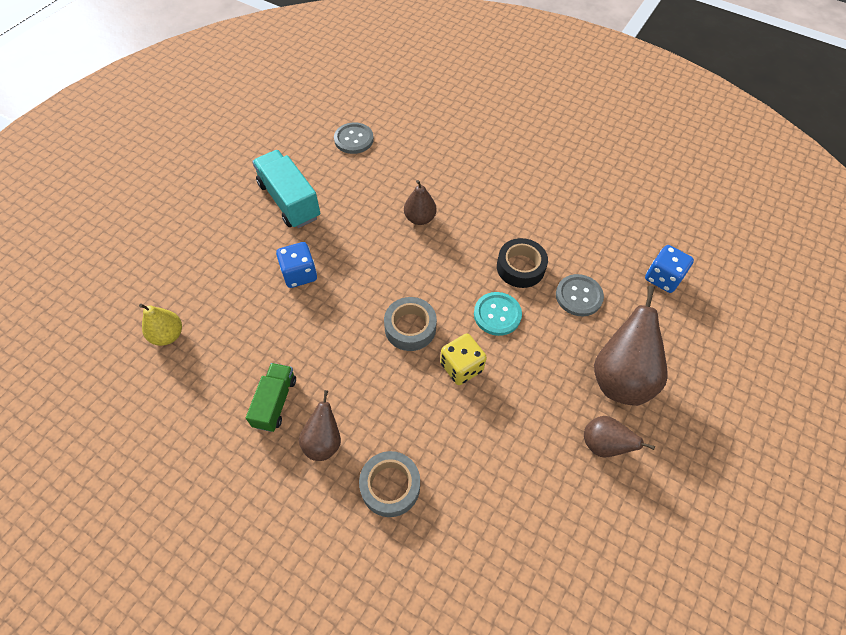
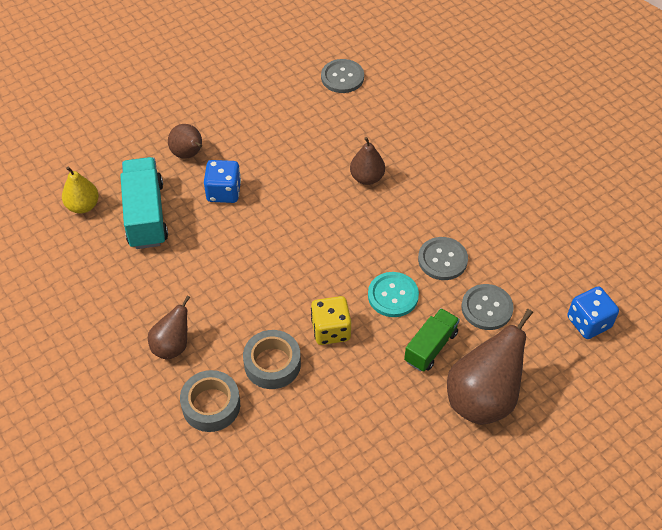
camera: 25 degrees right, 5 degrees down
green truck [246,363,296,432] -> green truck moved to [404,308,460,372]
turquoise truck [252,150,320,228] -> turquoise truck moved to [120,157,168,249]
grey tape [384,297,437,351] -> grey tape moved to [243,330,301,389]
black tape [497,238,548,288] -> grey button [418,237,468,280]
brown pear [584,416,655,457] -> brown pear moved to [168,124,202,159]

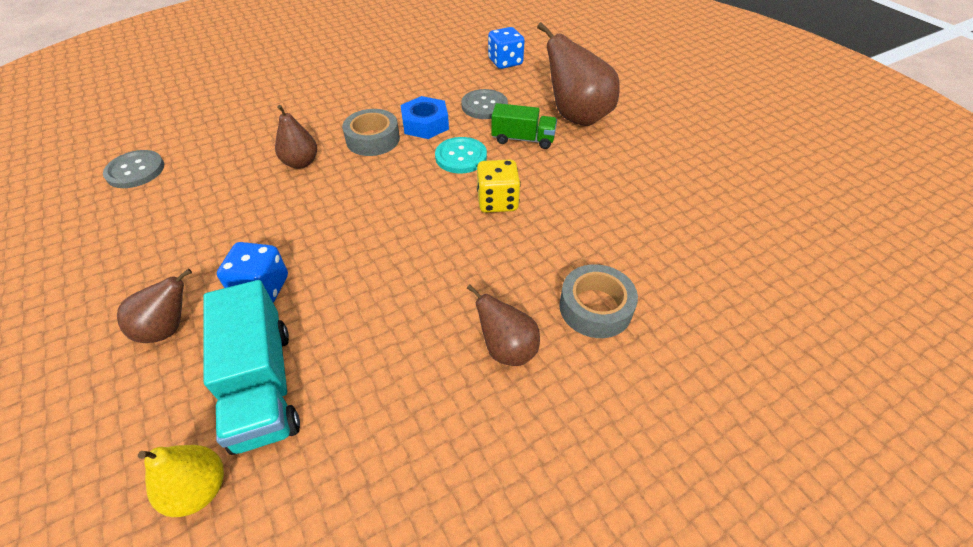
camera: 85 degrees left, 5 degrees down
turquoise truck [120,157,168,249] -> turquoise truck turned 105 degrees counterclockwise [204,280,300,455]
grey tape [243,330,301,389] -> grey tape moved to [342,109,400,156]
green truck [404,308,460,372] -> green truck turned 150 degrees clockwise [491,103,557,149]
grey button [418,237,468,280] -> blue nut [401,96,449,139]

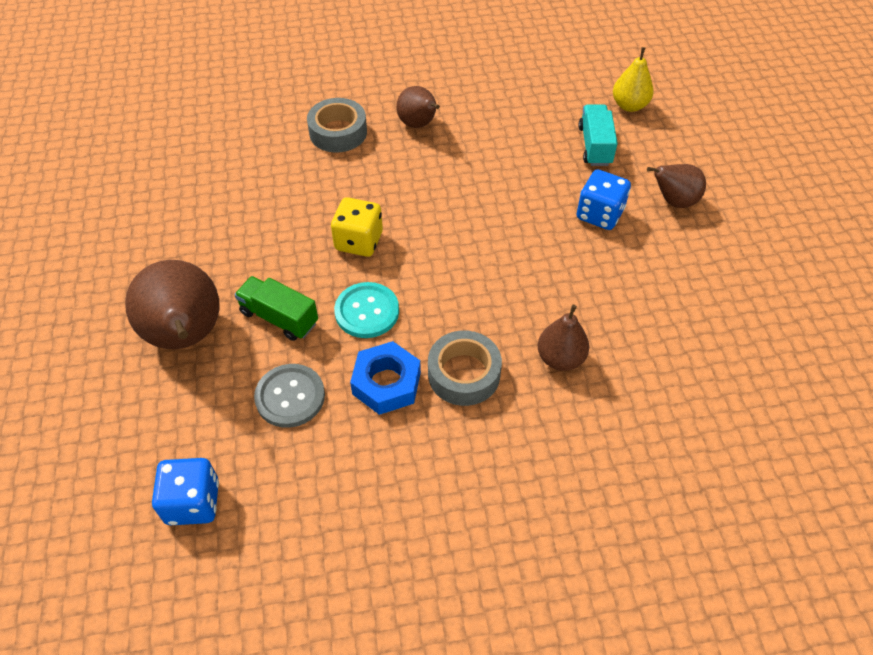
camera: 160 degrees left, 5 degrees up
grey button [103,150,164,188] -> none
turquoise truck [204,280,300,455] -> turquoise truck [578,105,618,166], size x0.63

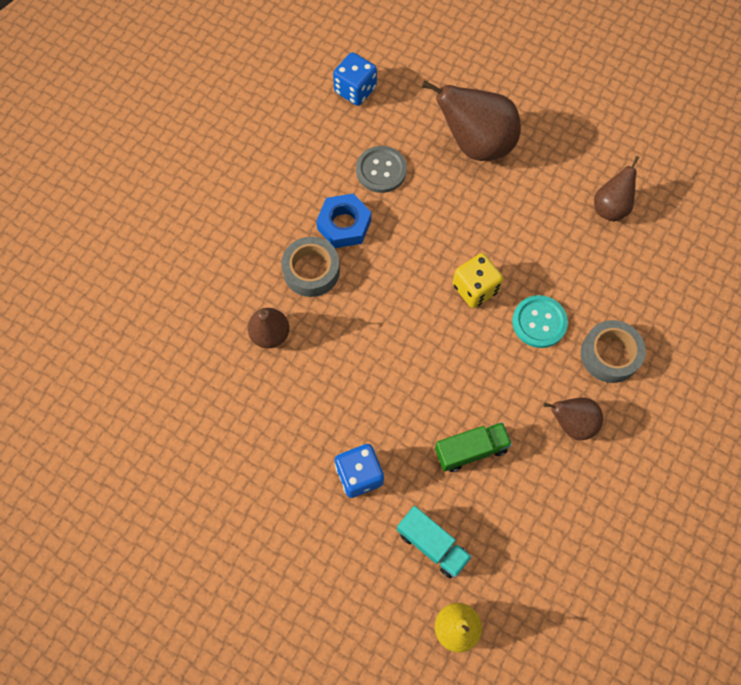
camera: 130 degrees right, 15 degrees up
green truck [234,276,318,341] -> green truck moved to [435,422,512,472]
turquoise button [334,282,399,338] -> turquoise button moved to [512,295,568,348]
brown pear [647,164,706,208] -> brown pear moved to [594,156,639,222]

